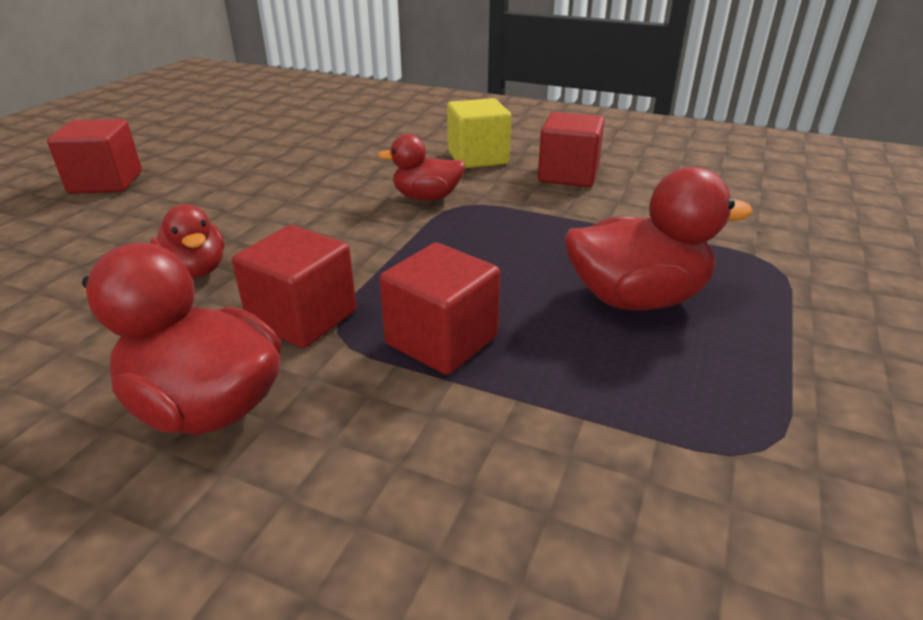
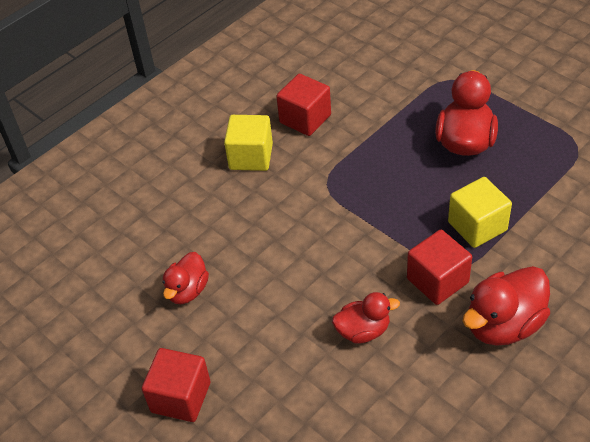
camera: 65 degrees left, 15 degrees up
red duck [378,134,465,201] -> red duck moved to [162,252,209,304]
red cube [379,243,500,375] -> yellow cube [448,177,512,248]

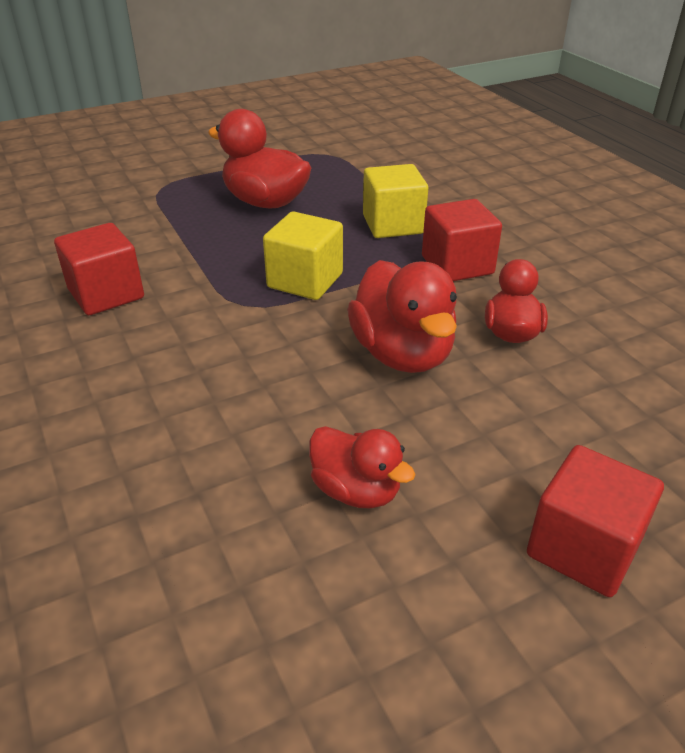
camera: 75 degrees left, 10 degrees down
yellow cube [224,115,273,171] -> yellow cube moved to [263,212,343,300]
red duck [462,266,550,346] -> red duck moved to [347,260,457,373]

